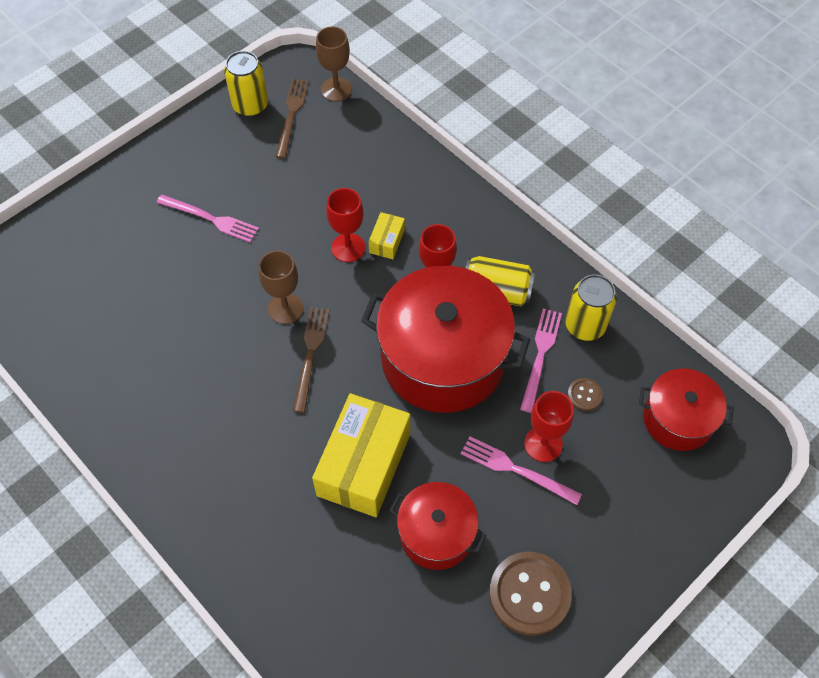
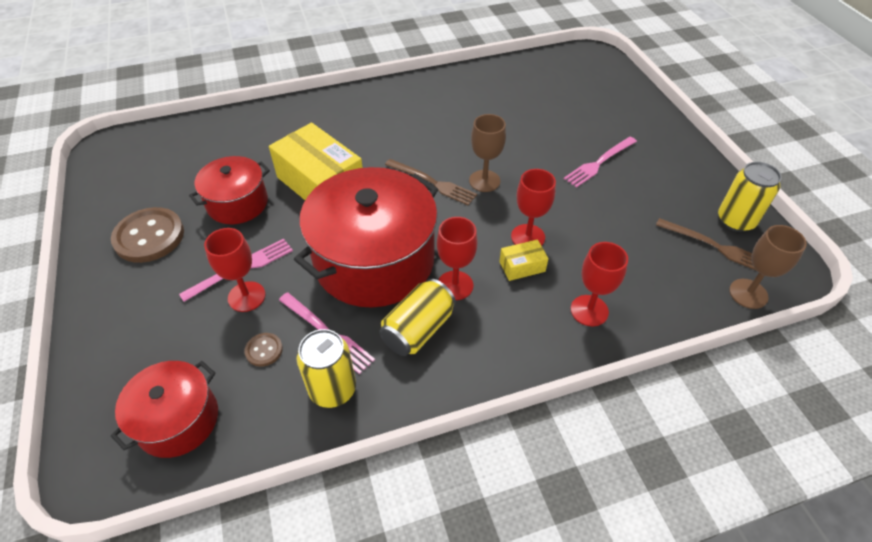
camera: 115 degrees right, 10 degrees down
yellow box [368,212,405,259] -> yellow box turned 60 degrees counterclockwise [499,239,549,281]
none -> red goblet [571,242,628,326]

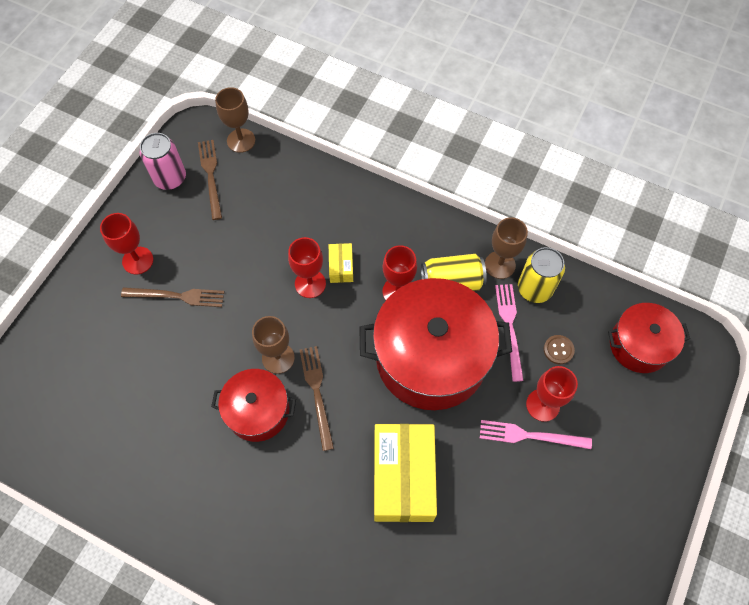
camera: 135 degrees left, 15 degrees up
brown button [111,207,184,263] -> none
red pot [189,156,270,224] -> red pot moved to [211,369,296,442]
yellow box [499,239,549,281] -> yellow box turned 60 degrees clockwise [329,243,353,283]
pink fork [564,137,637,188] -> brown fork [121,287,225,307]
red goblet [571,242,628,326] -> red goblet moved to [100,213,153,275]
yellow can [718,162,782,232] -> pink can [139,133,186,190]
none -> brown goblet [485,217,528,279]

